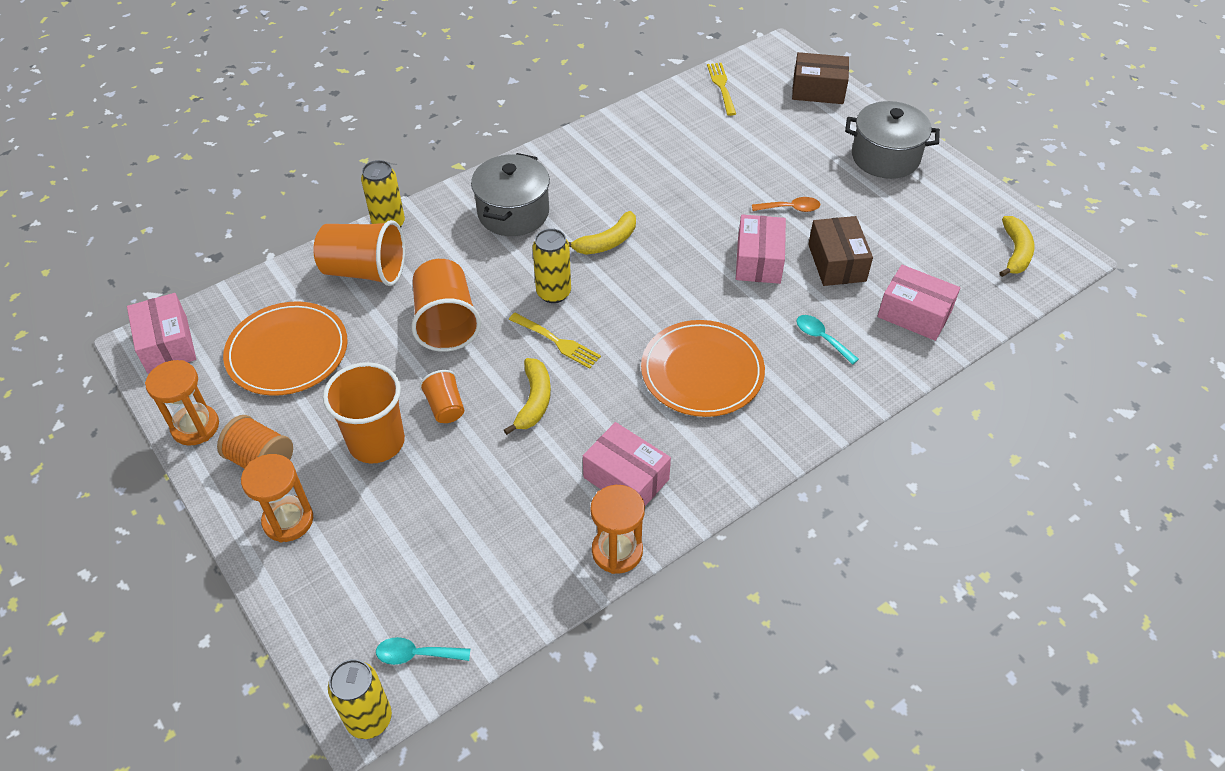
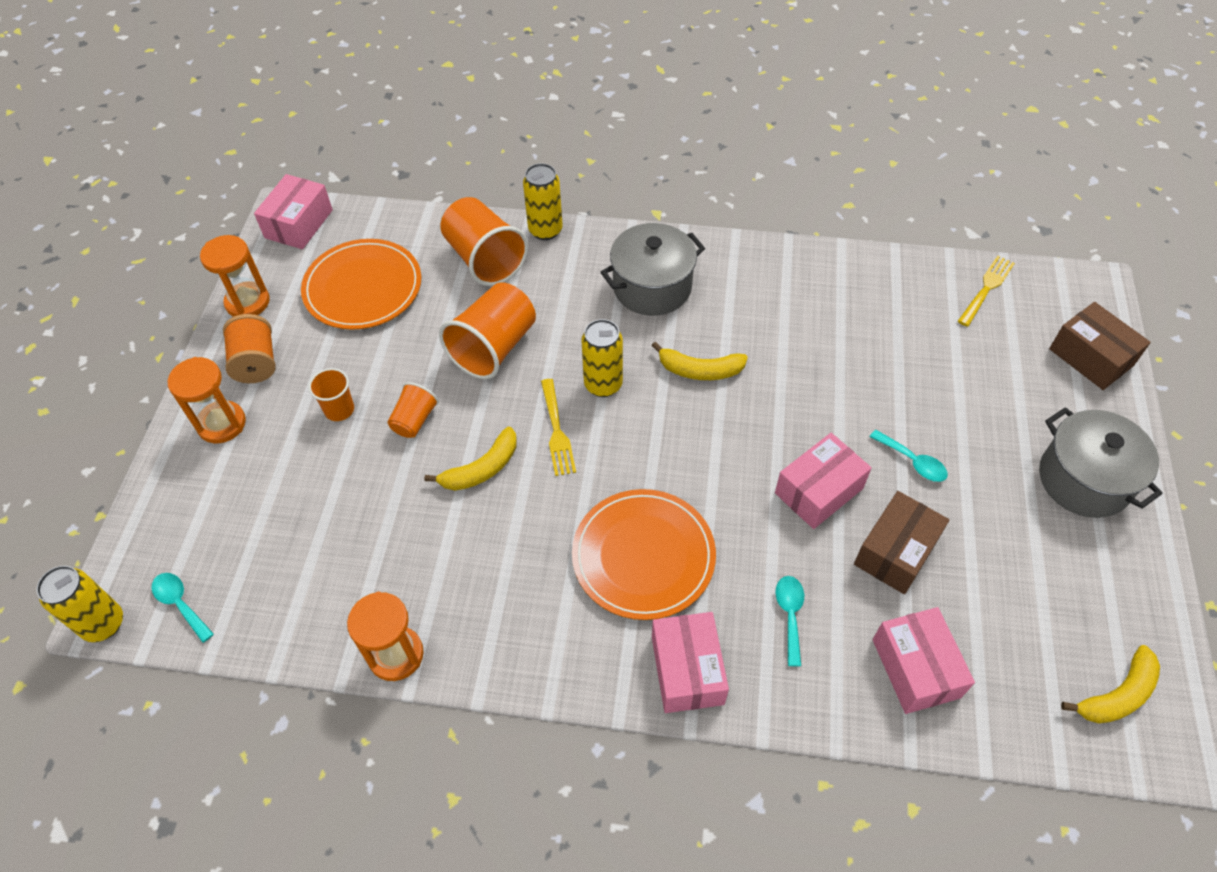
camera: 45 degrees right, 5 degrees up
orange cup [323,362,405,464] -> orange cup [309,368,354,421], size x0.53
pink box [583,422,671,506] -> pink box moved to [652,612,729,713]
orange spoon [752,197,820,212] -> turquoise spoon [870,430,948,482]

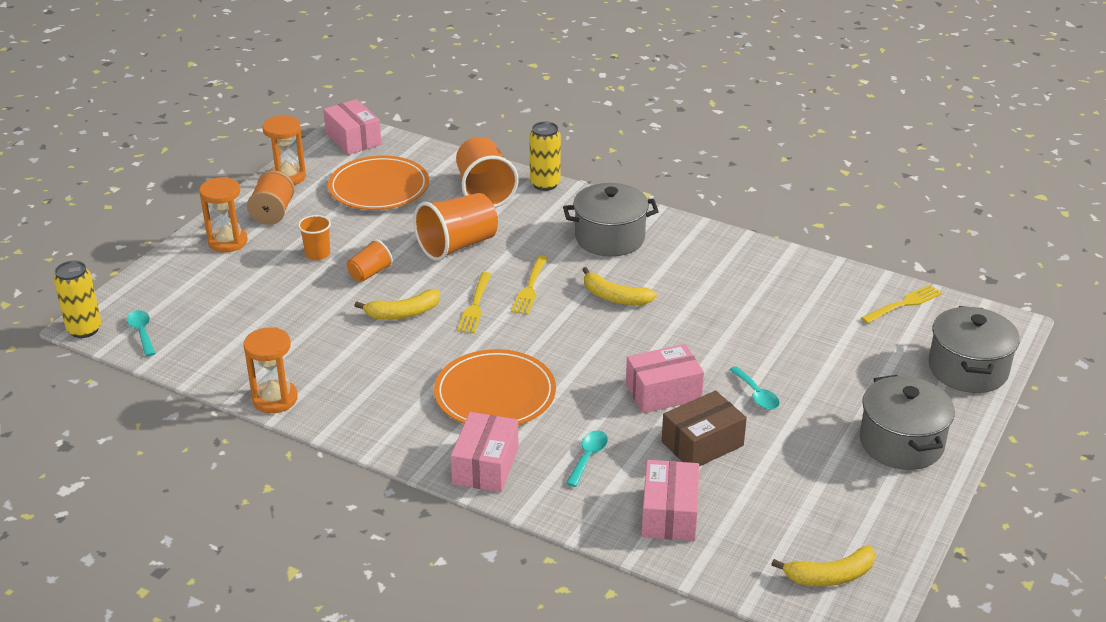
camera: 20 degrees right, 20 degrees down
pink box [254,174,333,249] -> pink box turned 75 degrees counterclockwise [323,99,381,155]
yellow can [581,319,623,397] -> yellow fork [511,256,548,315]
brown box [1049,302,1151,390] -> grey pot [929,306,1020,393]

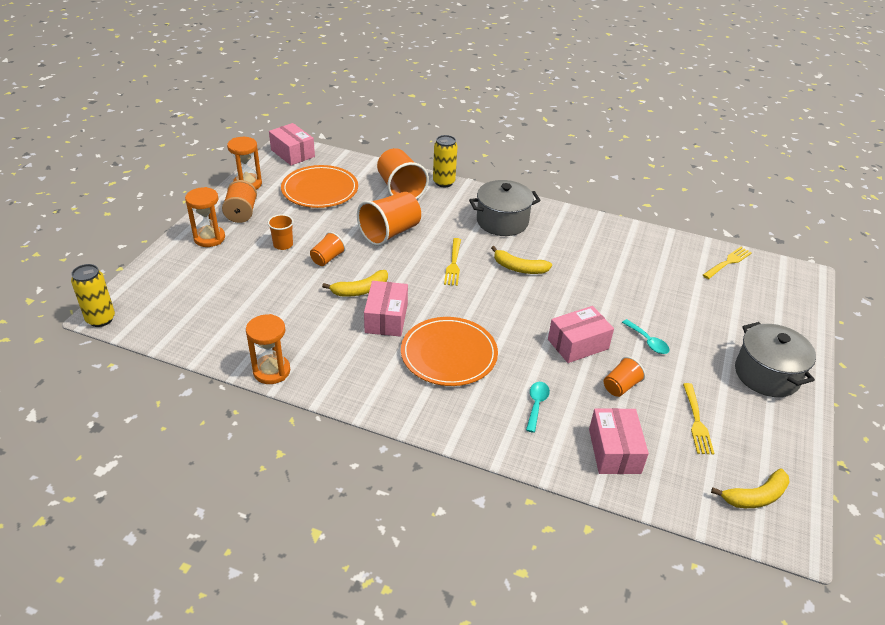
camera: 10 degrees left, 5 degrees up
turquoise spoon [127,310,156,357] -> none
pink box [451,412,519,492] -> pink box moved to [364,281,408,337]
yellow fork [457,272,492,333] -> yellow fork moved to [683,383,715,455]
brown box [662,390,747,466] -> orange cup [604,357,646,397]
grey pot [929,306,1020,393] -> none

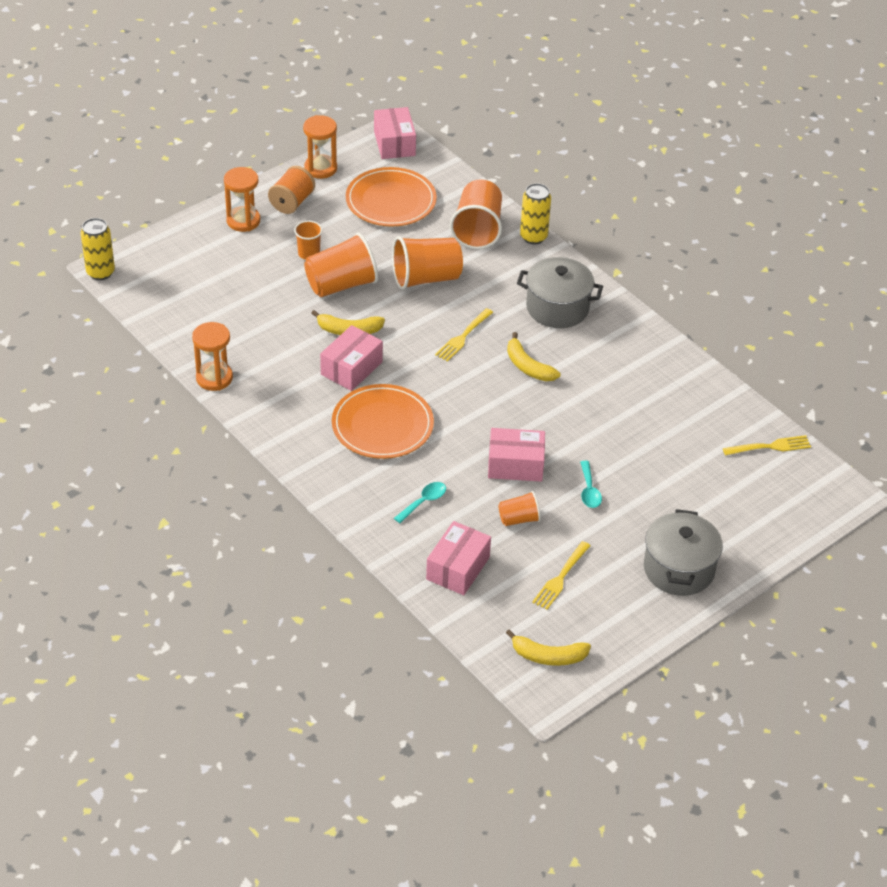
camera: 30 degrees right, 5 degrees up
orange cup [310,232,346,266] -> orange cup [304,233,378,297], size x1.87

